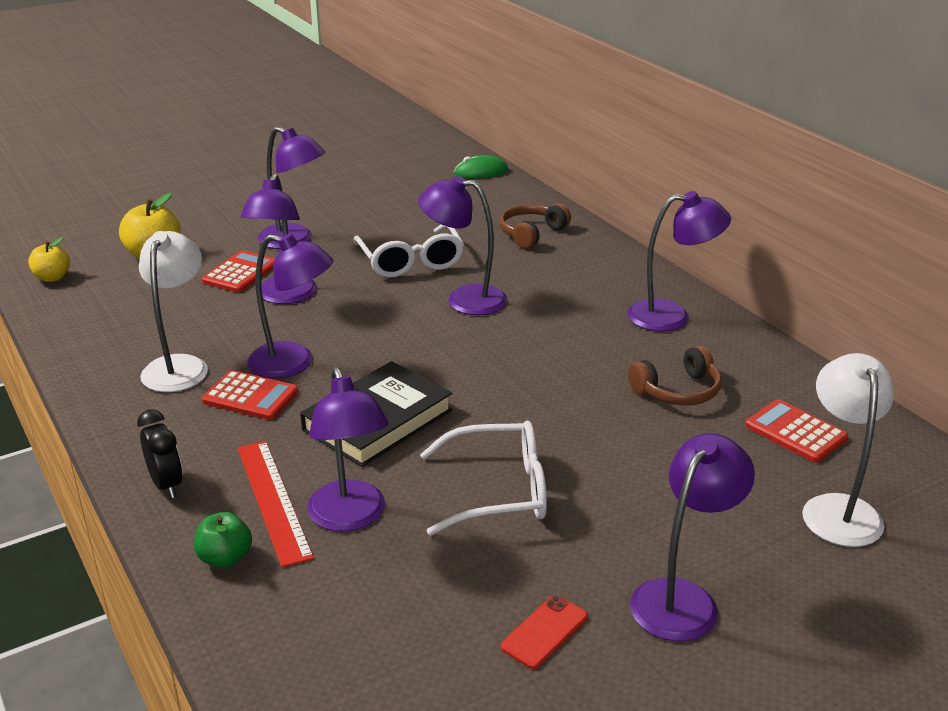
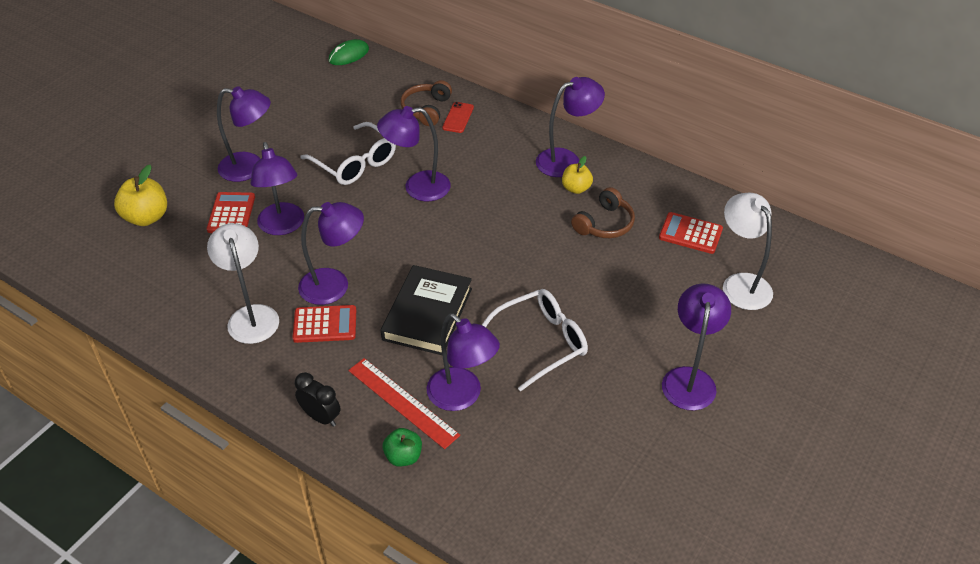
camera: 25 degrees left, 15 degrees up
yellow apple [28,237,70,282] -> yellow apple moved to [562,156,593,194]
red phone [501,595,588,669] -> red phone moved to [442,102,474,133]

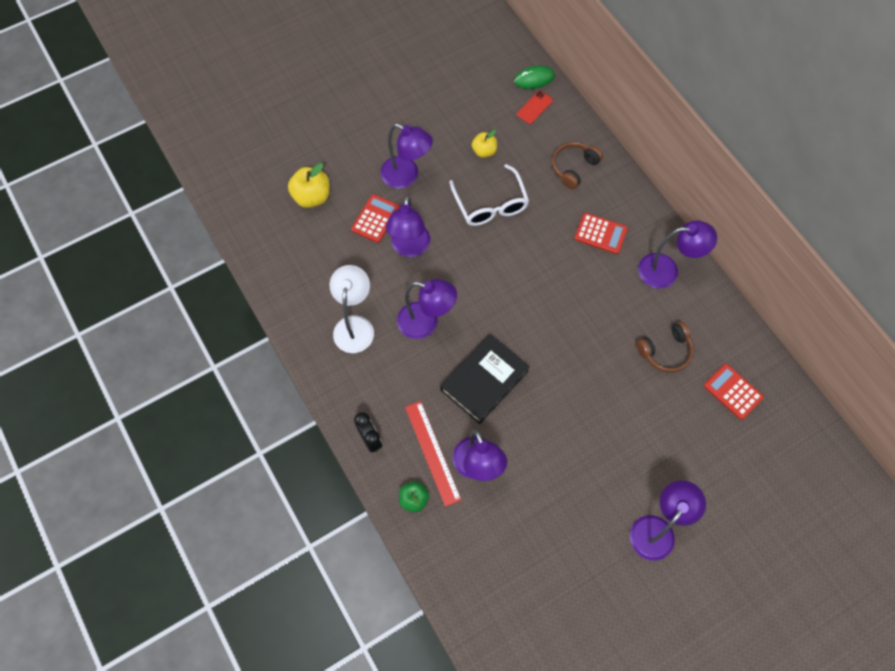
camera: 25 degrees right, 20 degrees up
red calculator [293,305,356,343] -> red calculator moved to [574,213,628,254]
purple lamp [377,106,451,201] -> none
red phone [442,102,474,133] -> red phone moved to [517,91,553,124]
white glasses [482,289,588,392] -> none
yellow apple [562,156,593,194] -> yellow apple moved to [472,130,497,158]
white lamp [723,193,773,310] -> none

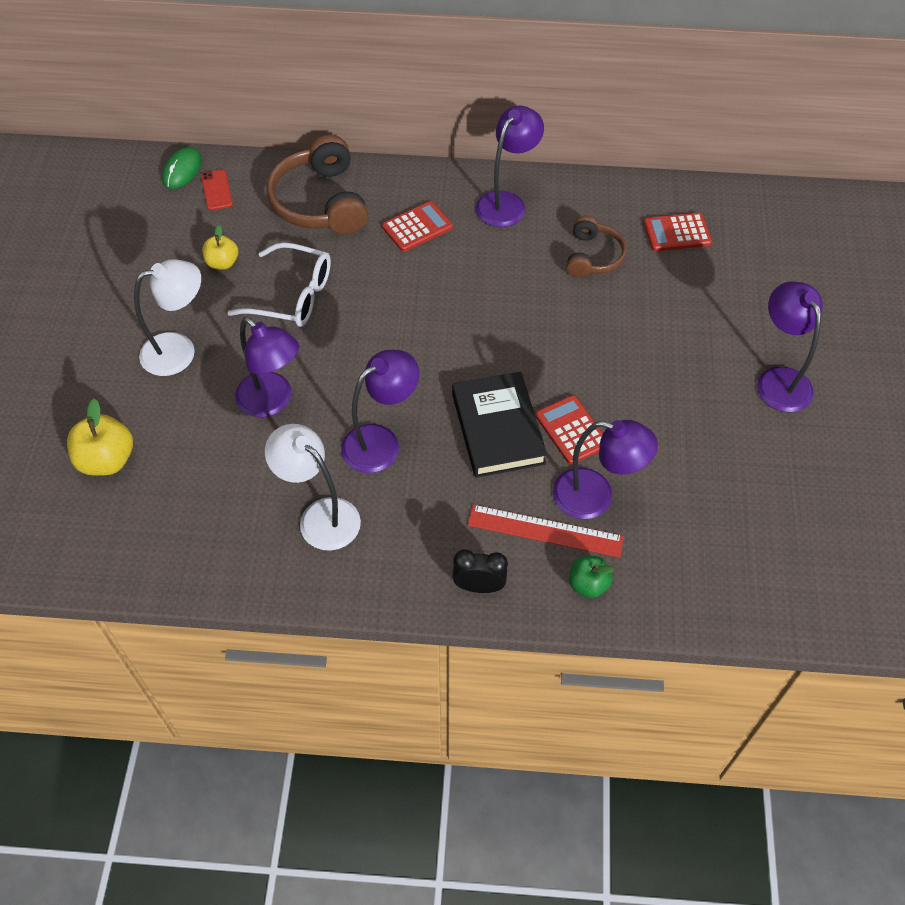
camera: 55 degrees left, 10 degrees down
red calculator [351,194,400,243] -> red calculator moved to [536,395,603,464]
purple lamp [380,123,433,189] -> white lamp [134,259,201,376]
brown headphones [552,142,603,189] -> brown headphones [267,135,368,234], size x1.68

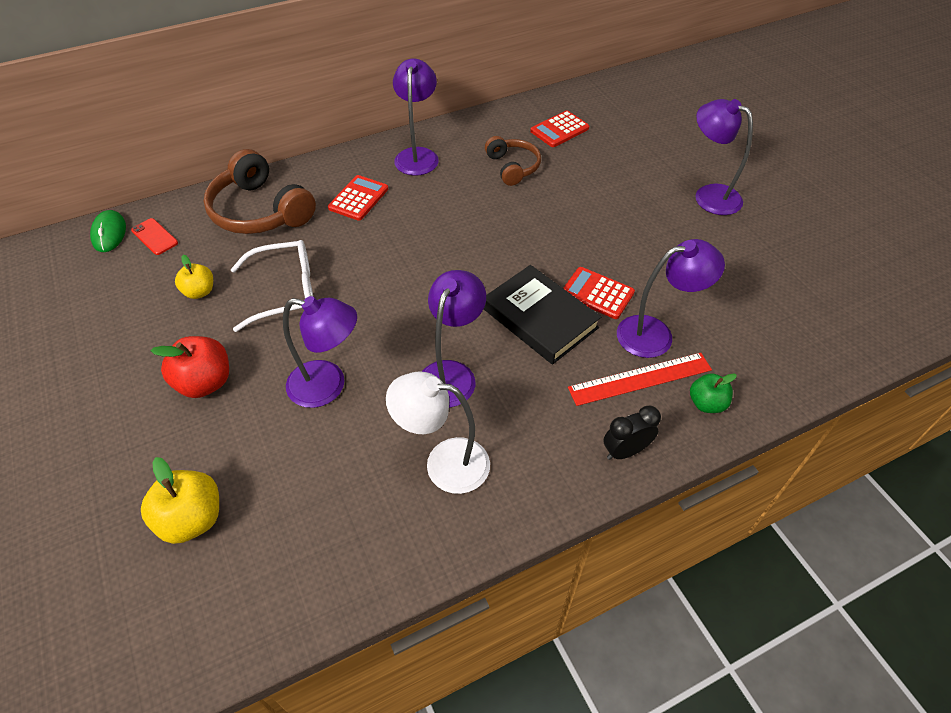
camera: 30 degrees left, 5 degrees down
white lamp [134,259,201,376] -> red apple [151,336,229,398]

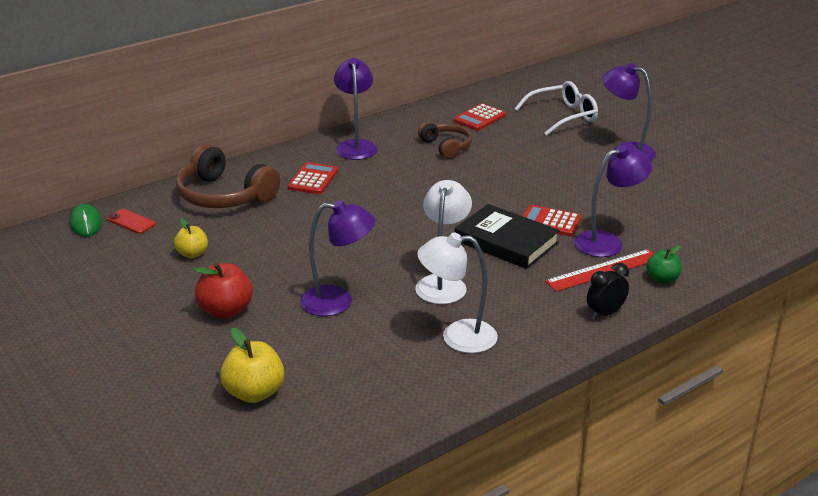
camera: 10 degrees left, 20 degrees down
white glasses [231,240,313,332] -> white glasses moved to [514,81,598,136]
purple lamp [422,270,486,408] -> white lamp [415,180,472,304]

